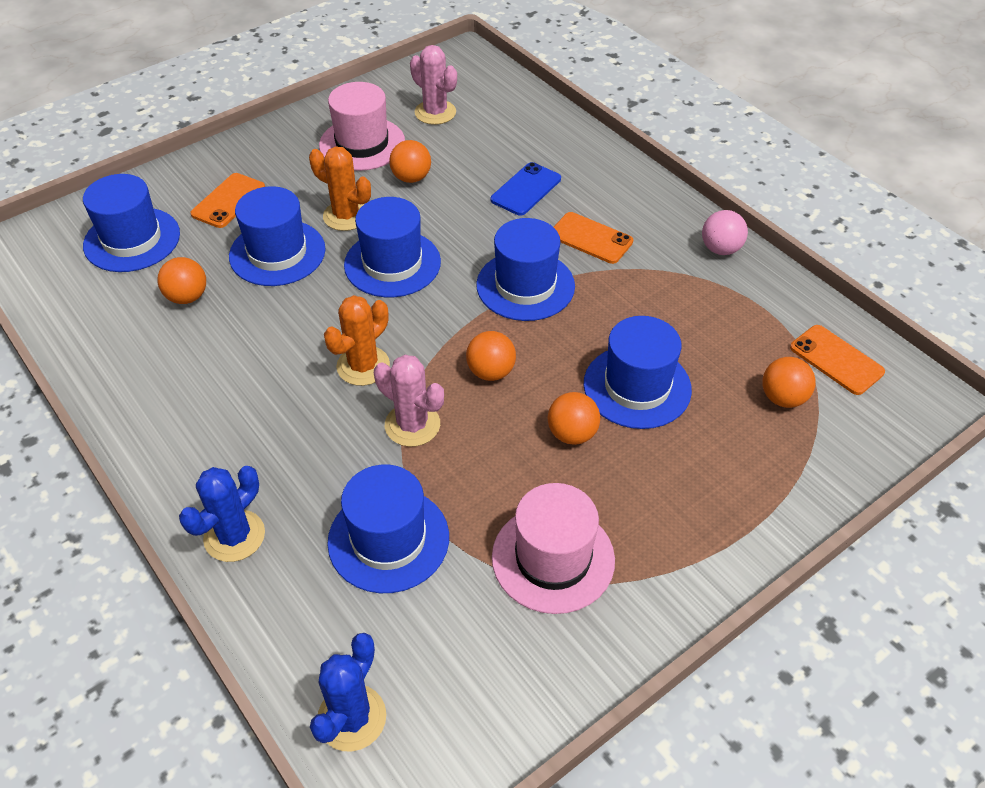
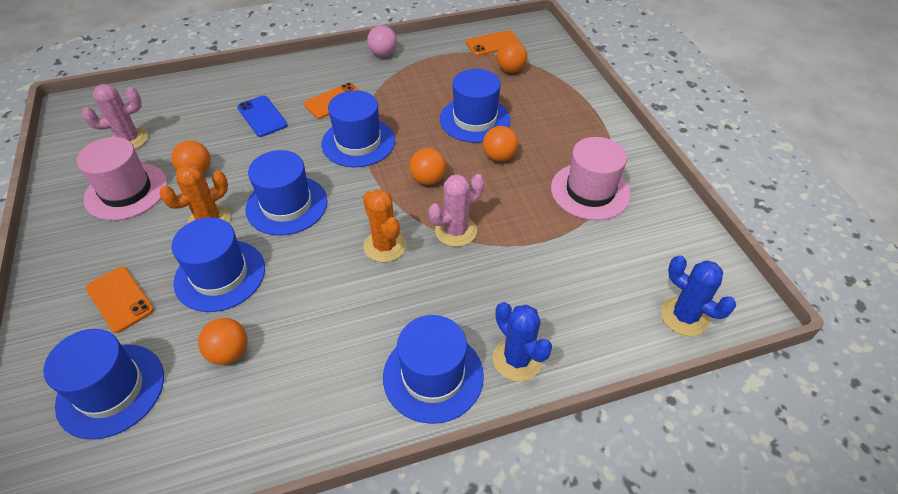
camera: 70 degrees left, 0 degrees up
blue hat [327,464,449,593] -> blue hat moved to [383,315,484,424]

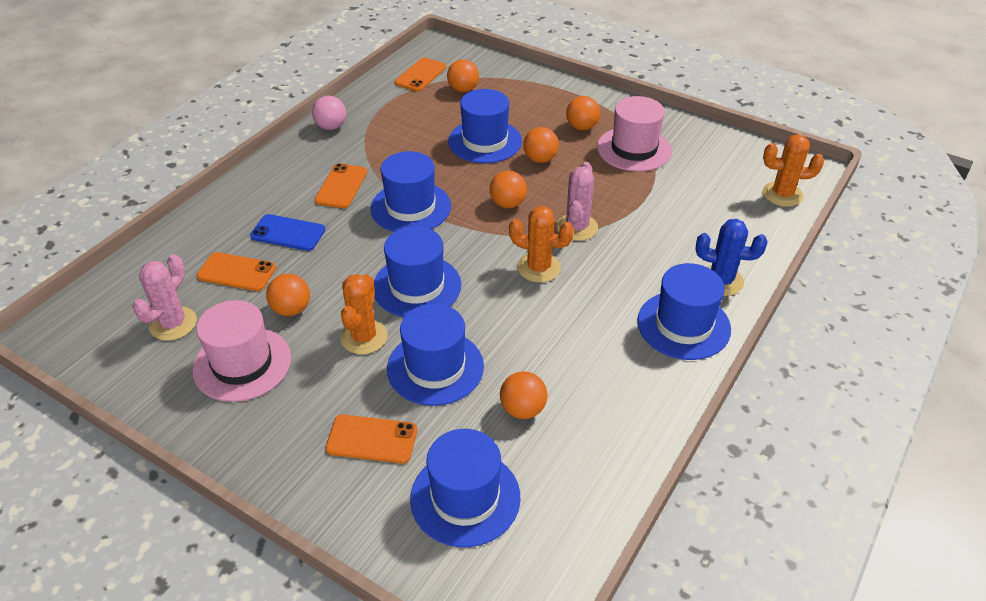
camera: 40 degrees left, 5 degrees down
blue cactus [661,255,736,336] -> orange cactus [763,135,824,207]
none -> orange phone [197,252,276,291]
none -> orange ball [566,96,600,130]

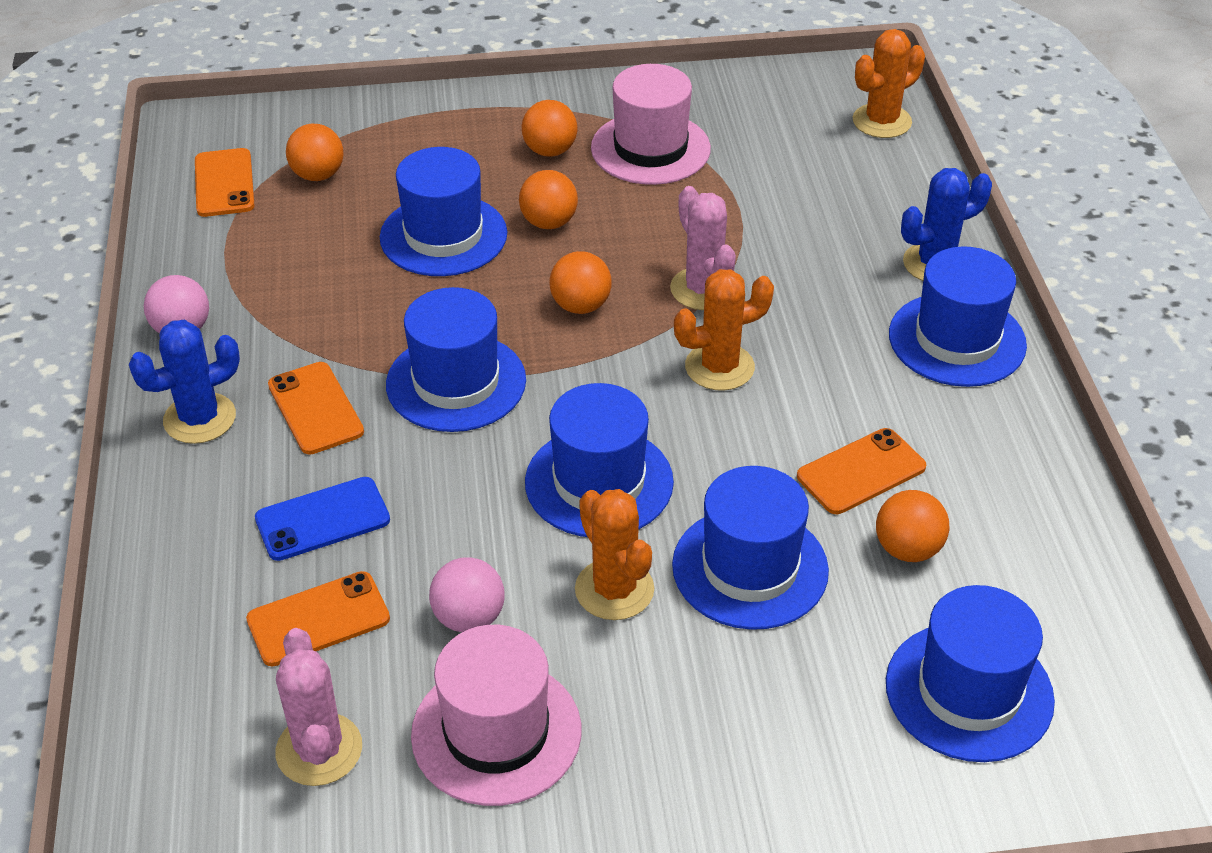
camera: 40 degrees left, 0 degrees up
orange ball [266,274,310,316] -> pink ball [429,557,505,632]
orange phone [326,414,417,464] -> orange phone moved to [797,428,926,514]
none -> blue cactus [129,320,240,444]

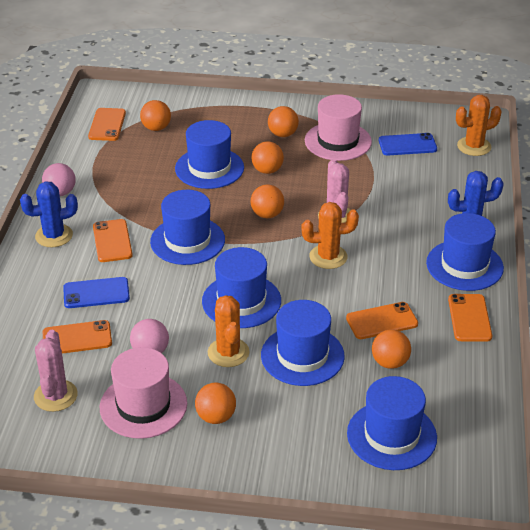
camera: 15 degrees right, 5 degrees down
none -> orange ball [195,383,236,424]
none -> blue phone [379,133,437,155]
none -> orange phone [448,294,492,341]

